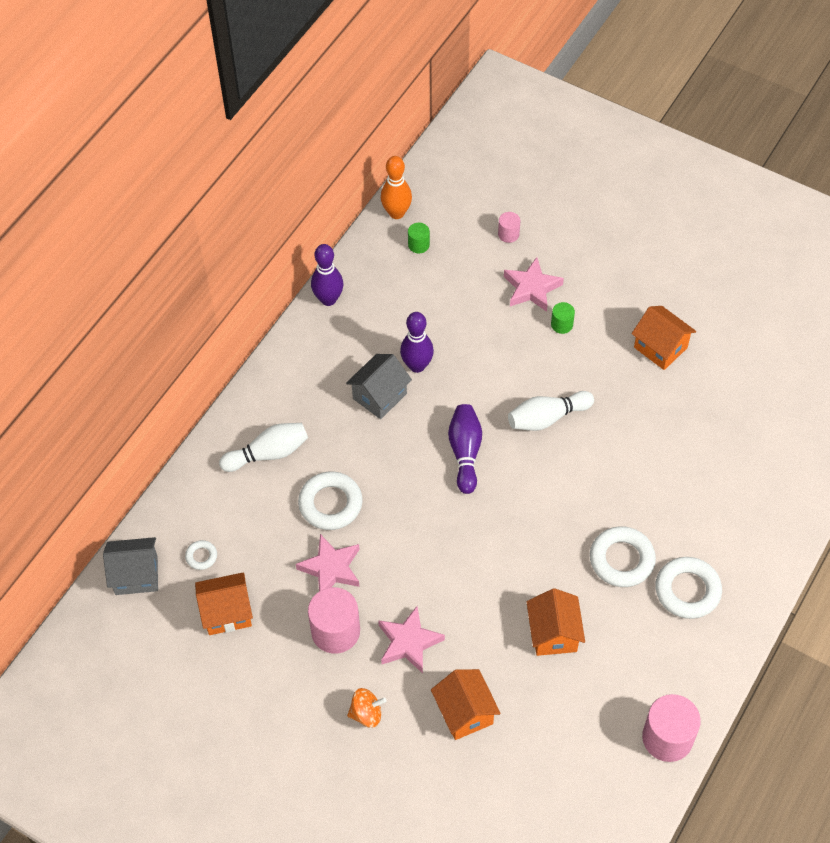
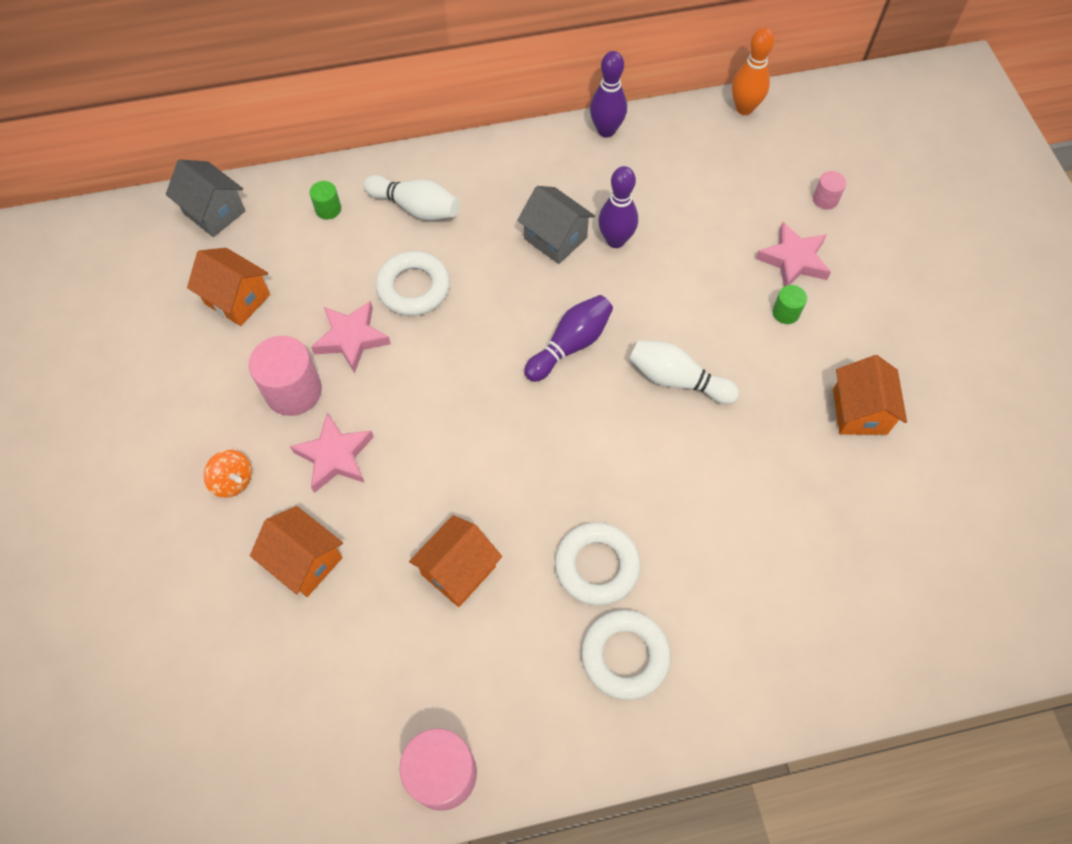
camera: 45 degrees right, 5 degrees up
white ring [185,540,217,570] -> none
grey house [346,354,412,419] -> grey house turned 45 degrees clockwise [517,186,595,264]
green cylinder [408,223,430,253] -> green cylinder moved to [309,181,341,219]
orange house [431,669,501,740] -> orange house turned 75 degrees counterclockwise [250,506,343,597]

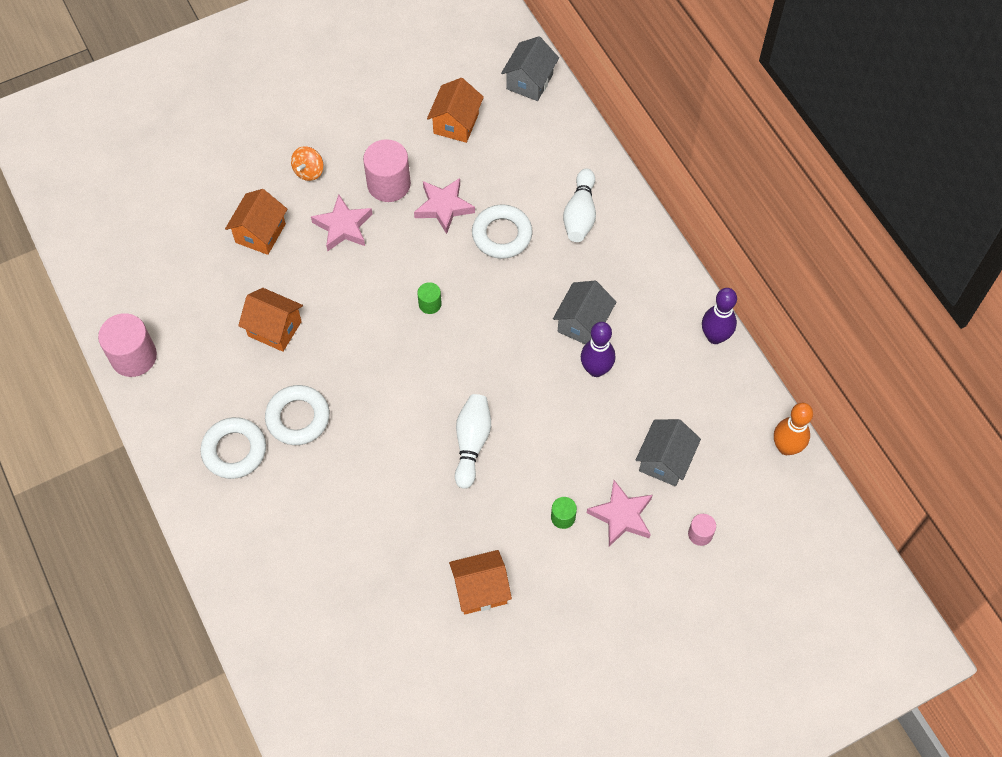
camera: 75 degrees right, 0 degrees up
green cylinder [309,181,341,219] -> green cylinder moved to [417,282,442,314]
purple bowling pin [524,295,613,382] -> none
none -> grey house [636,419,701,486]

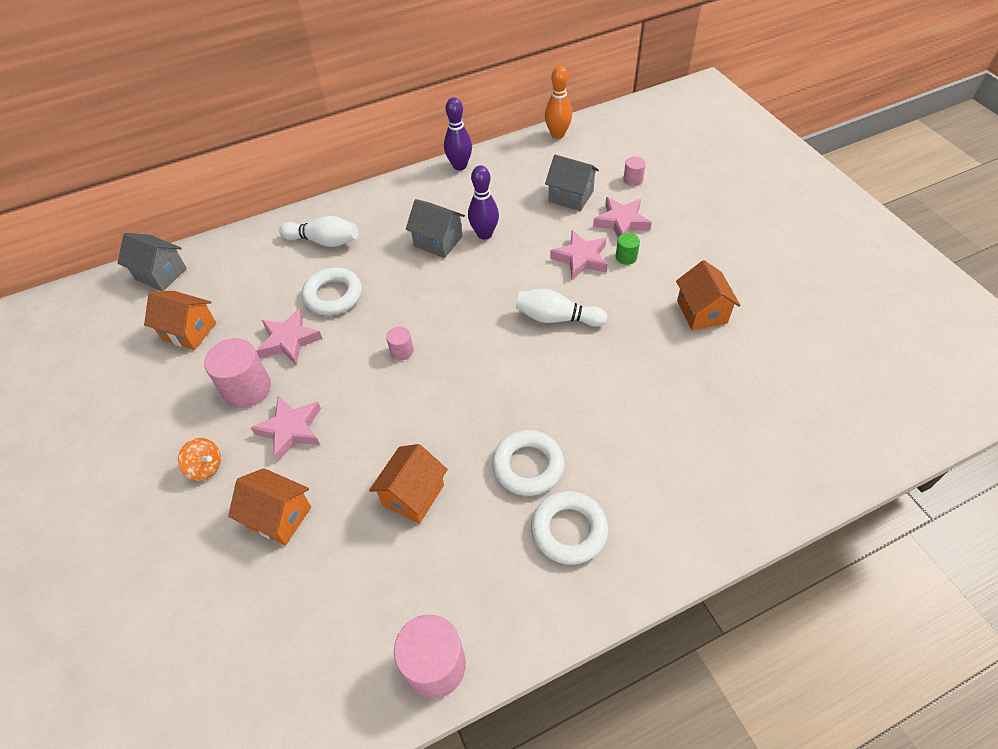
camera: 85 degrees left, 10 degrees down
green cylinder [417,282,442,314] -> pink cylinder [386,326,414,360]
none -> pink star [550,230,608,280]

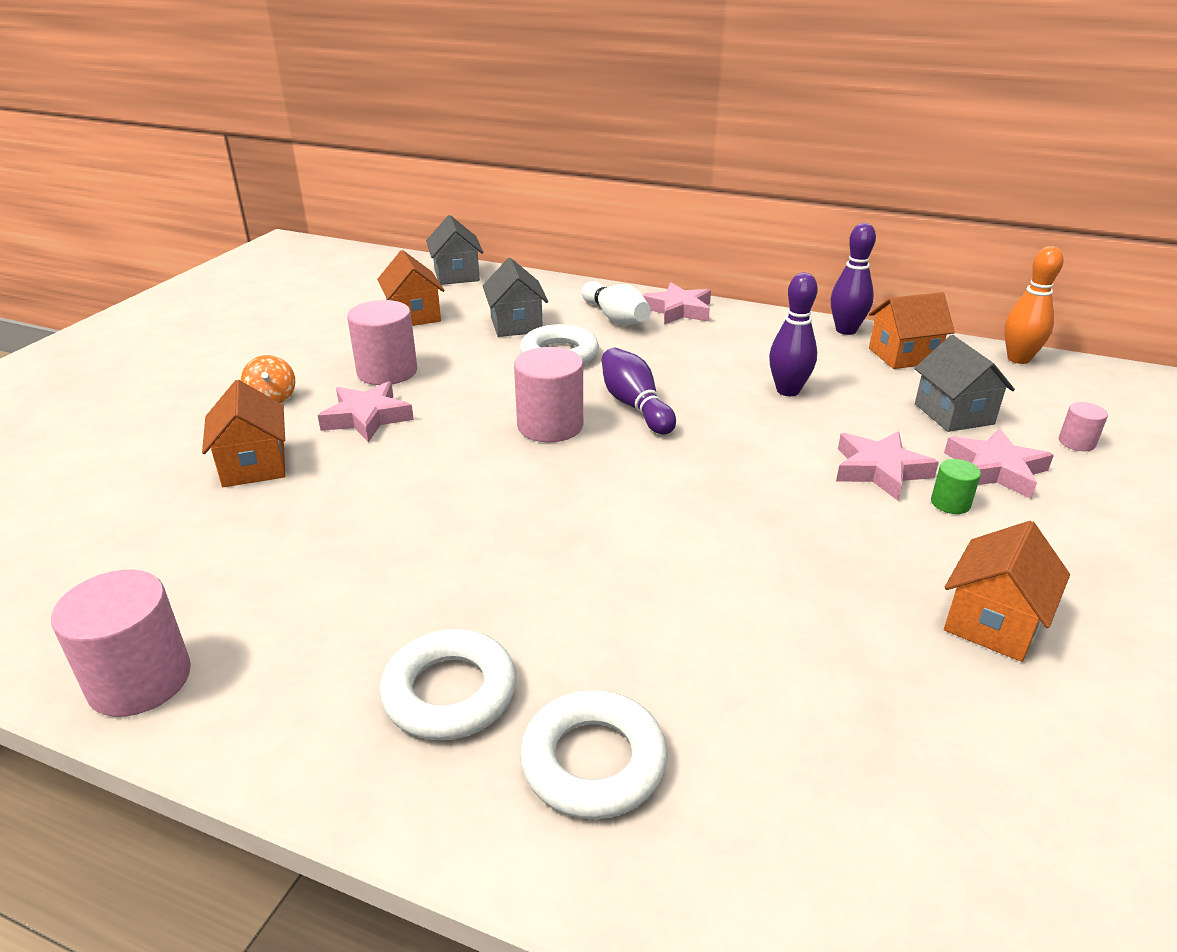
camera: 45 degrees right, 20 degrees down
pink star [256,309,323,365] -> pink star moved to [643,283,711,325]
orange house [369,444,448,524] -> orange house moved to [869,292,955,369]
pink cylinder [386,326,414,360] -> pink cylinder [514,347,583,442], size x1.98
grey house [406,199,465,258] -> grey house moved to [483,258,548,337]
white ring [492,430,564,496] -> white ring moved to [520,690,667,819]
white bowling pin [516,289,607,327] -> none
none -> purple bowling pin [602,348,676,435]

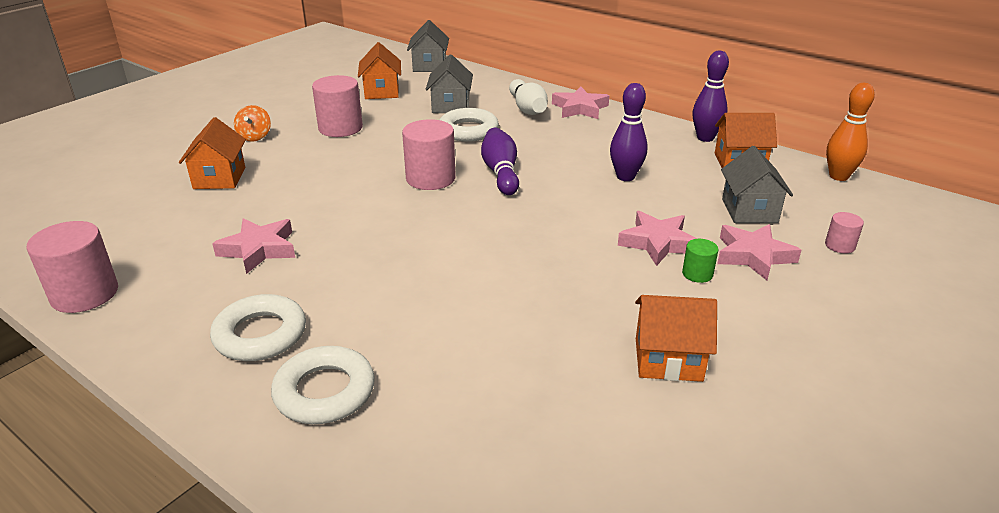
camera: 15 degrees right, 0 degrees up
pink star [318,381,414,442] -> pink star moved to [212,218,295,274]
orange house [944,521,1070,662] -> orange house turned 45 degrees clockwise [635,295,717,382]

